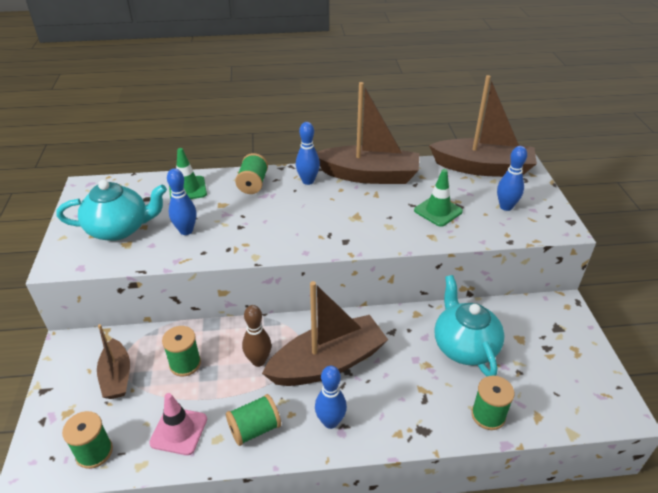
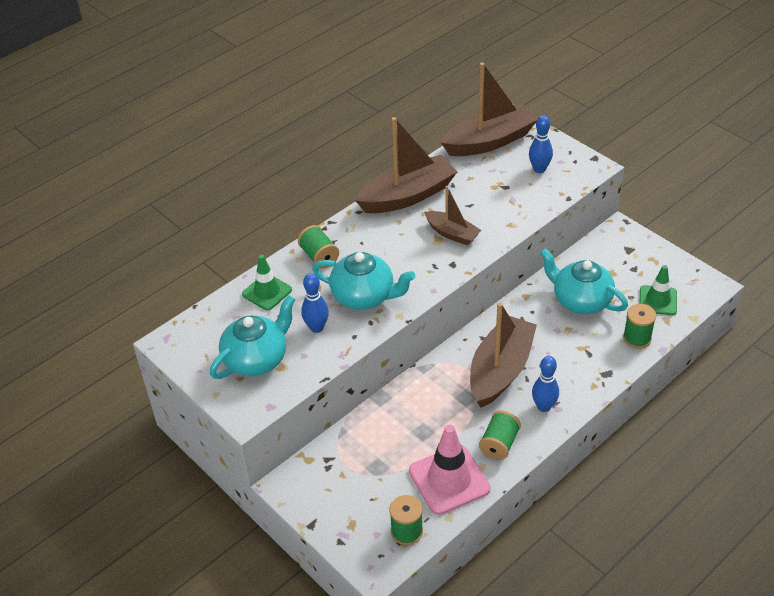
camera: 35 degrees left, 5 degrees up
brown boat [97,324,130,399] -> brown boat moved to [424,186,481,245]
pink traffic cone [149,393,207,455] -> pink traffic cone [409,425,490,515], size x1.56
green spool [162,326,201,376] -> none
brown bowling pin [242,305,271,367] -> none
blue bowling pin [296,122,320,185] -> none
green traffic cone [414,169,463,227] -> green traffic cone moved to [640,265,677,315]
none -> turquoise teapot [312,252,415,310]

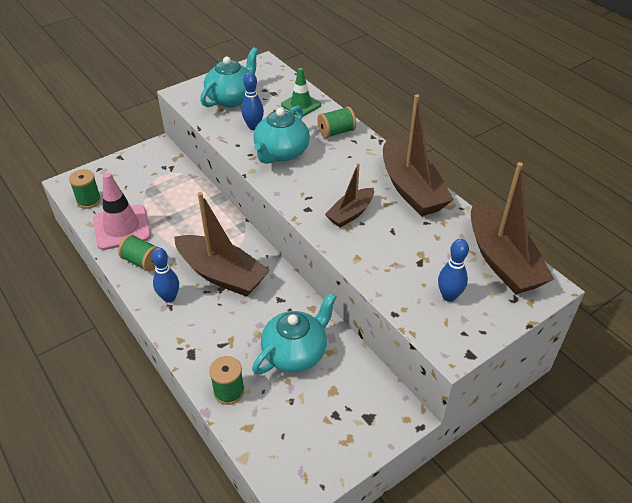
camera: 95 degrees right, 0 degrees up
turquoise teapot [210,295,295,379] -> turquoise teapot turned 105 degrees counterclockwise [200,47,258,107]
green traffic cone [640,265,677,315] -> none

